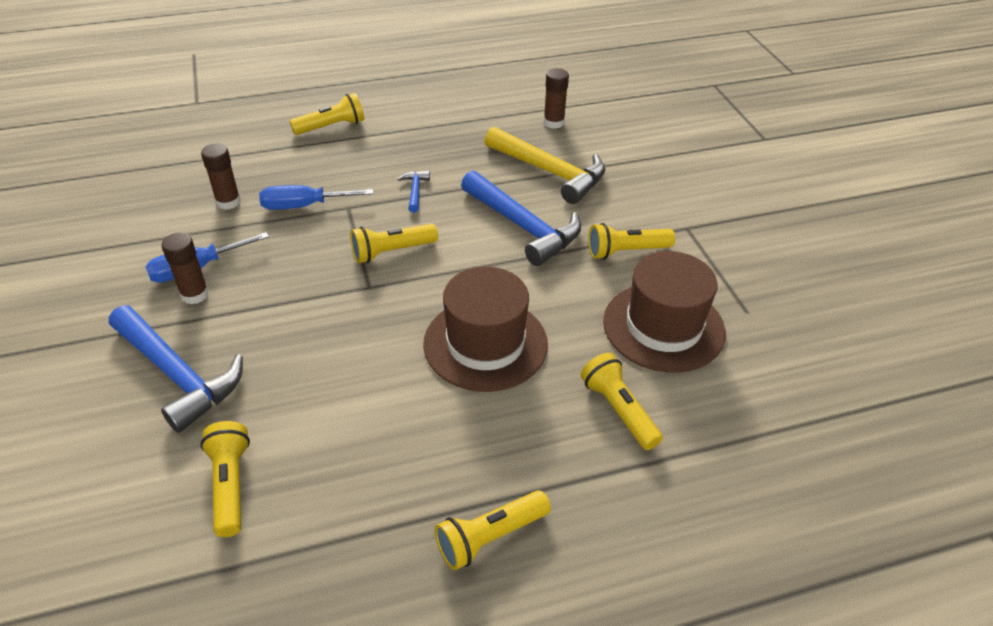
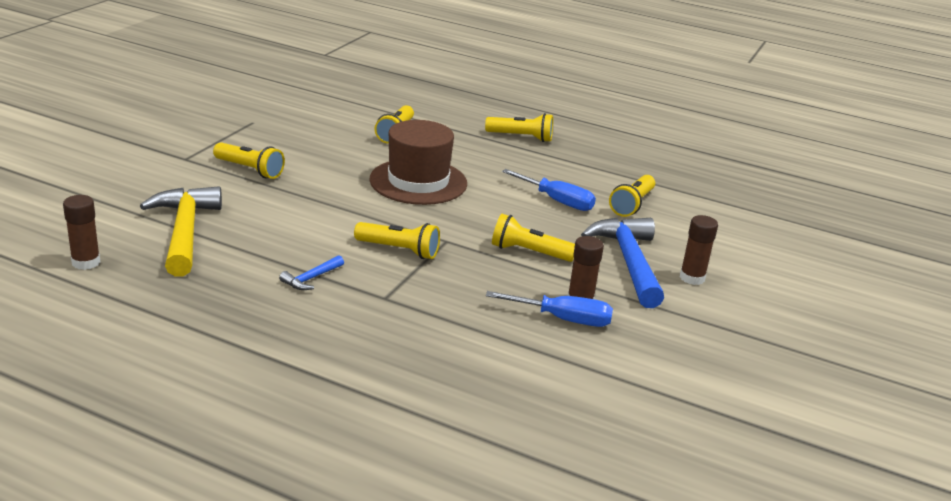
camera: 140 degrees left, 15 degrees down
brown glue stick [201,143,241,210] -> brown glue stick moved to [680,215,718,285]
blue screwdriver [259,185,373,210] -> blue screwdriver moved to [502,169,596,211]
yellow flashlight [290,93,364,135] -> yellow flashlight moved to [492,214,575,262]
blue hammer [461,171,581,266] -> none
brown hat [603,251,726,373] -> none

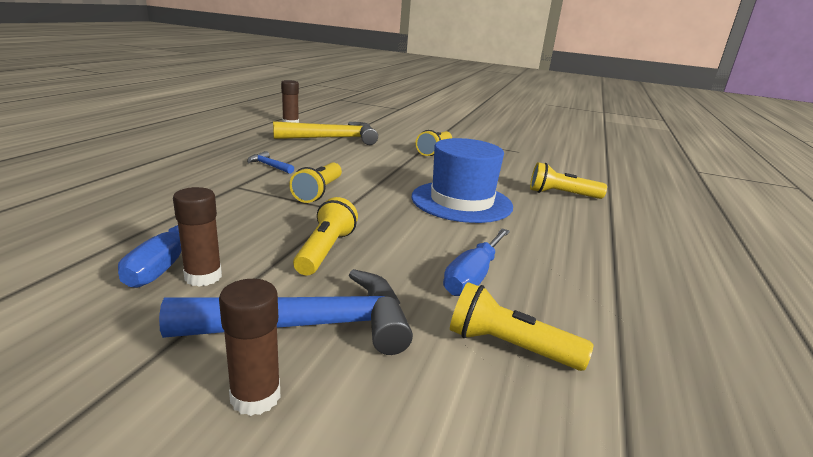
camera: 85 degrees right, 5 degrees down
brown hat [370,120,467,205] -> blue hat [412,138,513,223]
yellow flashlight [485,113,553,142] -> none

